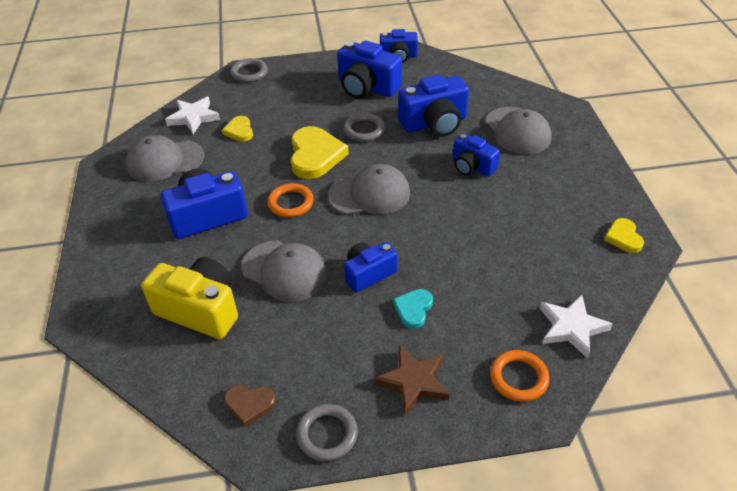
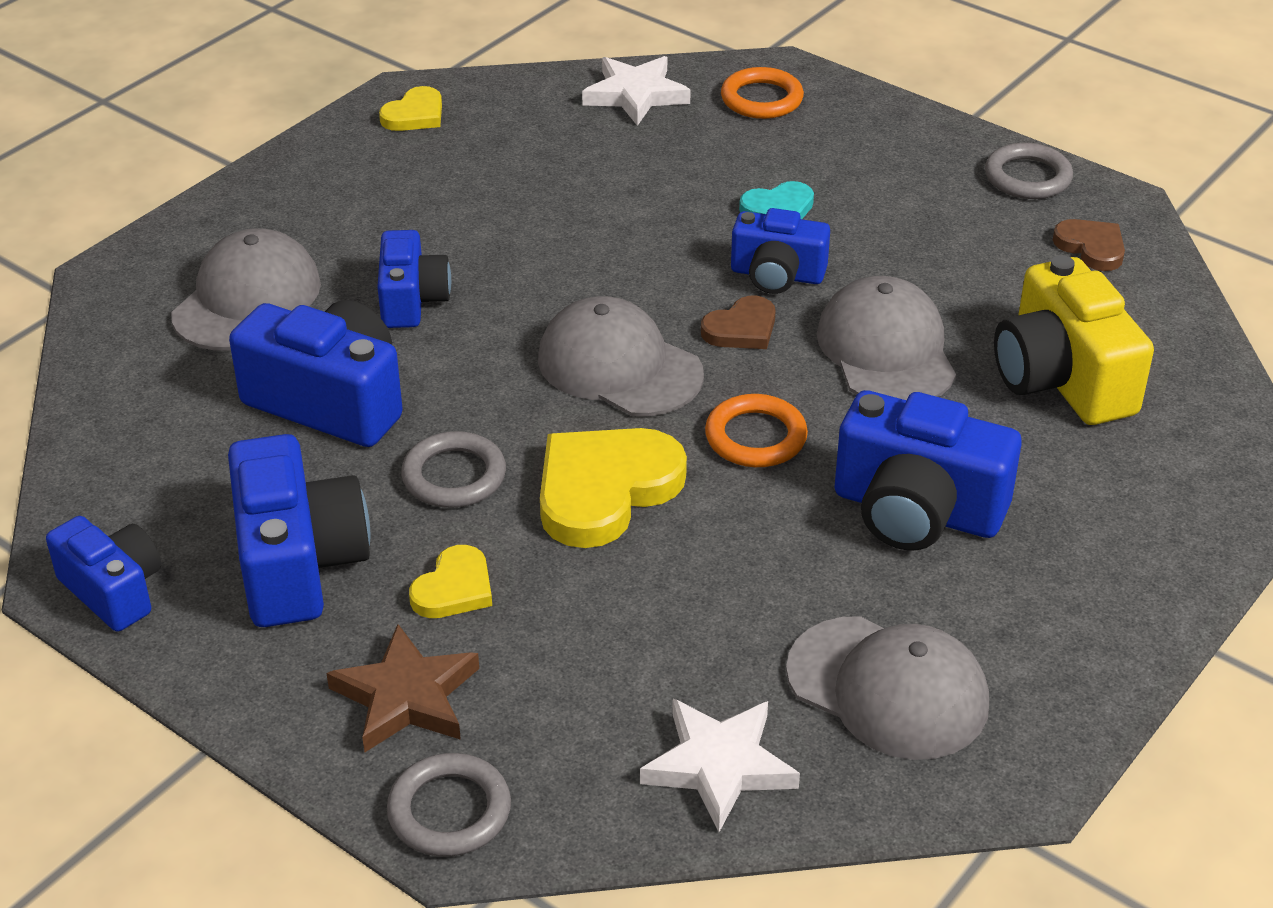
camera: 135 degrees left, 5 degrees down
yellow heart [222,116,253,142] -> yellow heart moved to [409,545,492,618]
brown star [374,346,450,416] -> brown star moved to [326,624,479,752]
none -> brown heart [701,296,776,349]

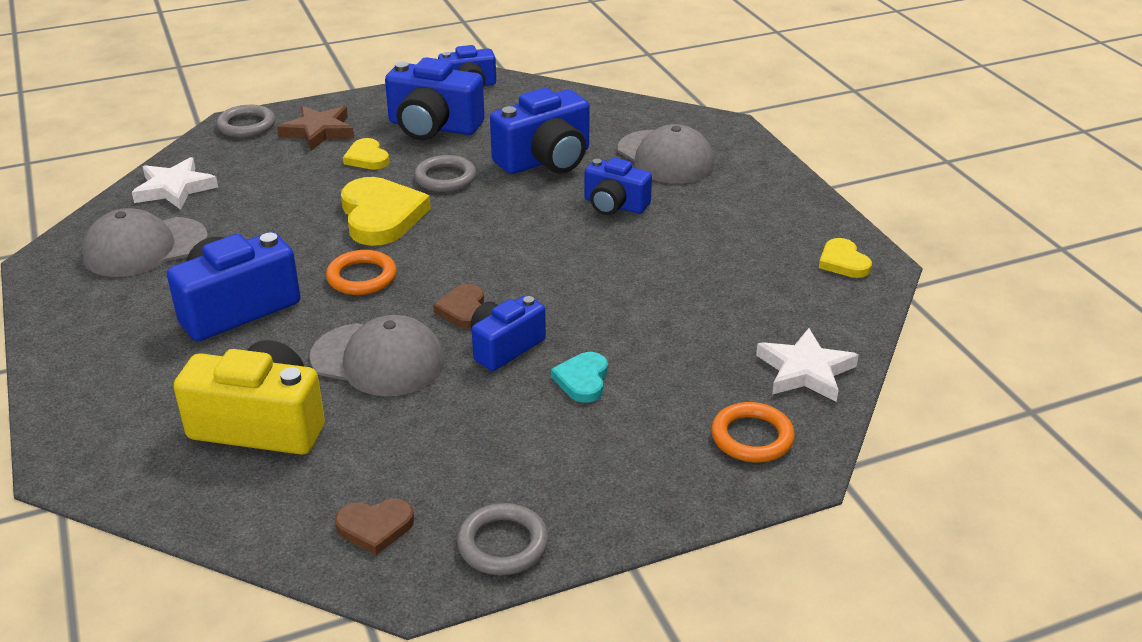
camera: 120 degrees right, 5 degrees down
grey cap [538,296,704,416] -> none

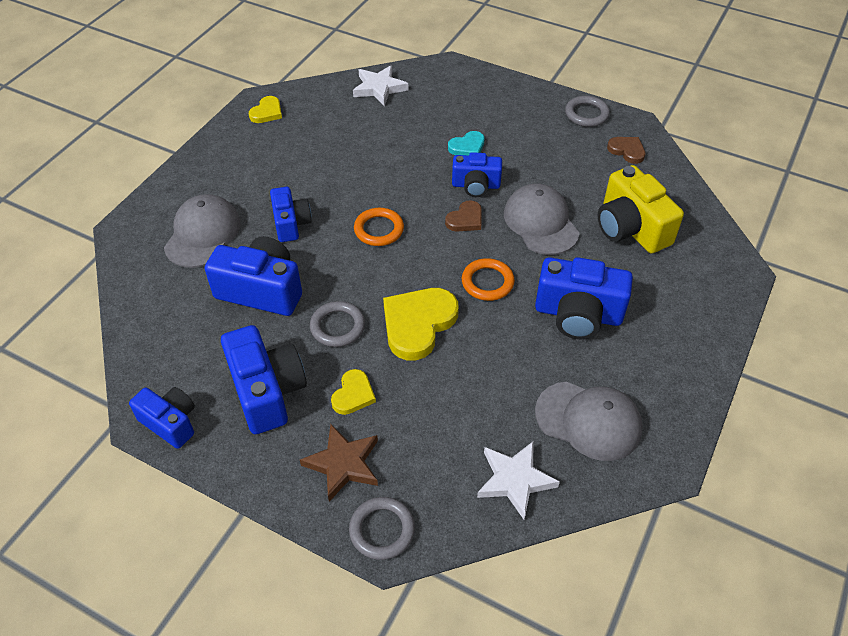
camera: 130 degrees left, 15 degrees up
orange ring [711,402,795,463] -> orange ring moved to [354,208,404,246]

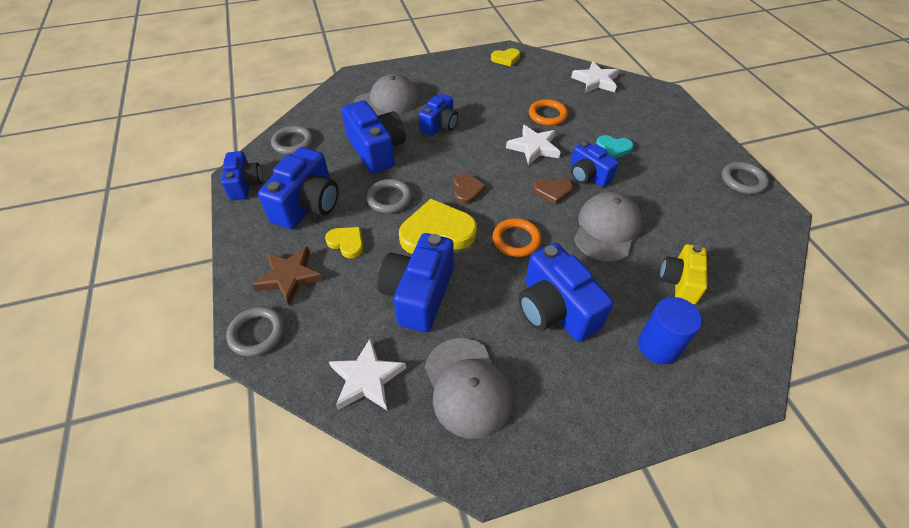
camera: 45 degrees right, 0 degrees up
yellow heart [331,369,376,415] -> yellow heart turned 120 degrees counterclockwise [325,227,363,258]
orange ring [354,208,404,246] -> orange ring moved to [529,99,568,126]
yellow camera [598,165,684,253] -> yellow camera [660,244,707,304], size x0.63
brown heart [607,137,645,164] -> brown heart moved to [454,173,486,204]
none -> grey ring [271,126,313,155]
none -> blue camera [377,233,454,332]
none -> white star [506,125,560,166]
none -> blue cylinder [638,297,702,364]

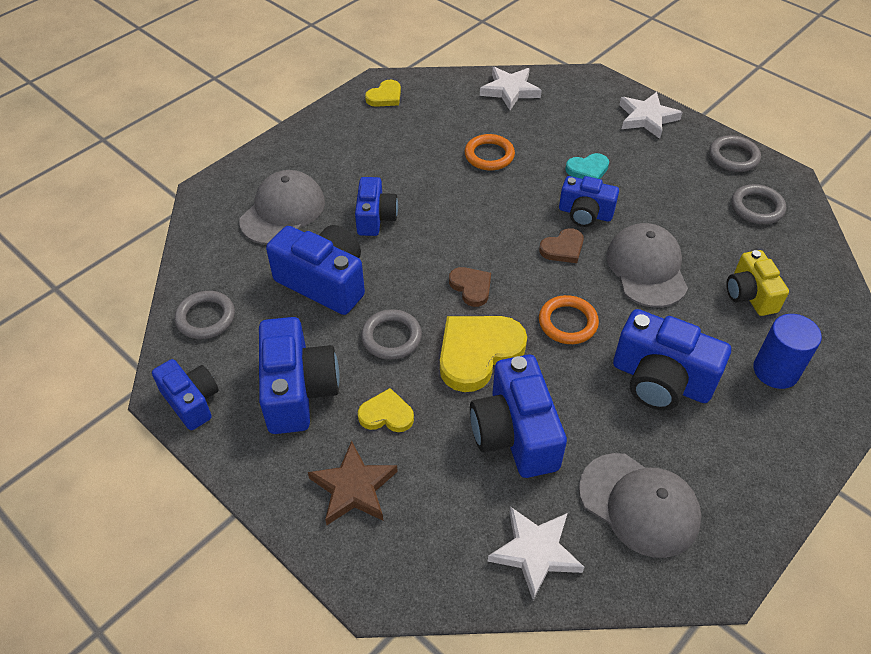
camera: 30 degrees left, 0 degrees up
grey ring [226,306,284,357] -> grey ring moved to [731,184,786,224]
white star [506,125,560,166] -> white star moved to [619,92,683,139]

